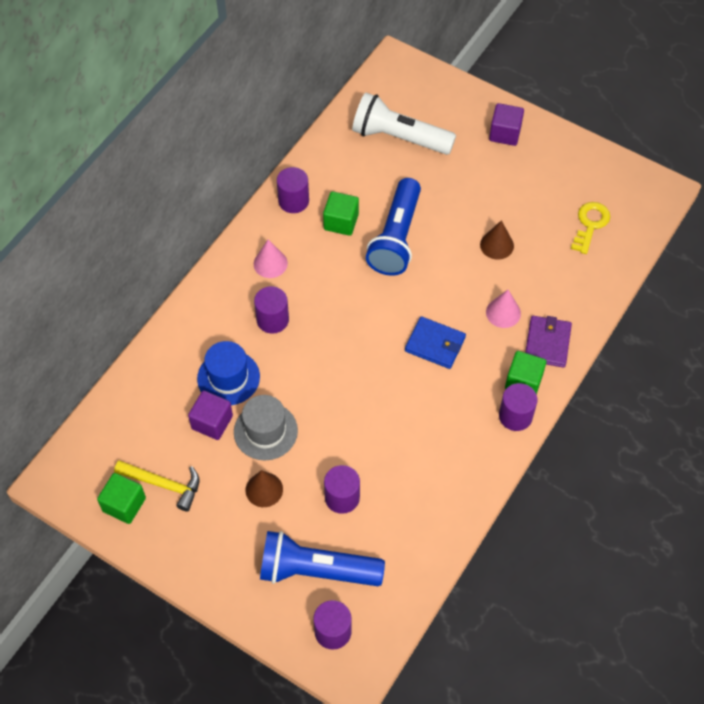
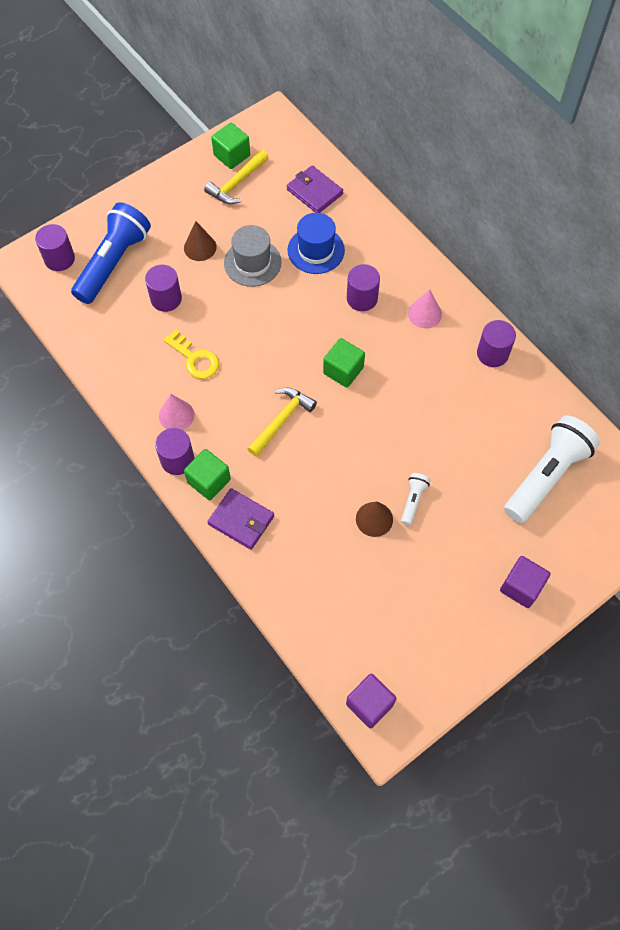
camera: 110 degrees right, 5 degrees up
purple cube [188,390,233,440] -> purple cube moved to [346,674,397,728]
green cube [323,192,359,236] -> green cube moved to [323,338,365,388]
blue flashlight [366,178,421,276] -> none
blue wallet [405,316,466,369] -> yellow hammer [247,388,317,457]
pink cone [486,290,521,328] -> pink cone moved to [159,394,194,430]
yellow key [571,202,610,254] -> yellow key moved to [164,330,220,379]
none -> purple wallet [287,165,343,213]
none -> white flashlight [401,473,430,525]

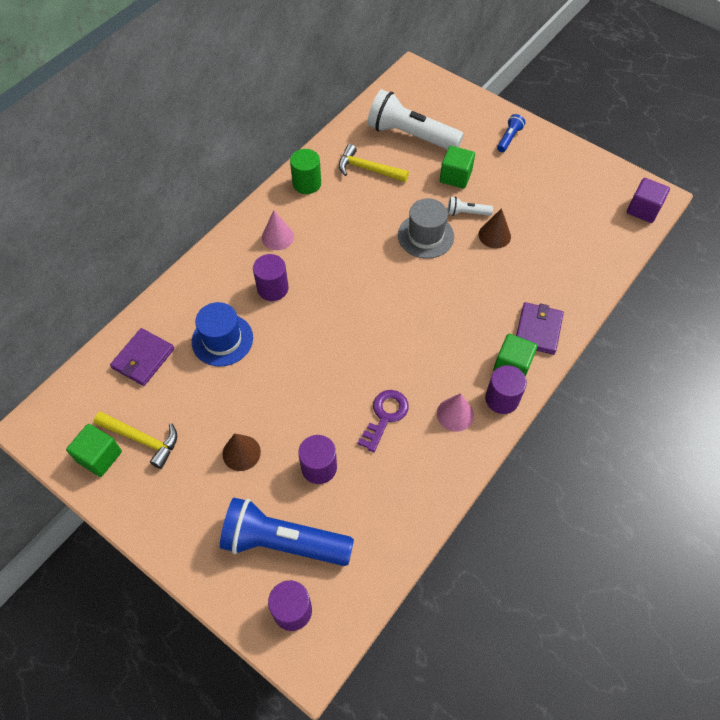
camera: 105 degrees left, 5 degrees down
yellow key [164,330,220,379] -> purple key [358,390,409,452]
grey hat [224,225,282,287] -> grey hat moved to [398,198,454,259]
yellow hammer [247,388,317,457] -> yellow hammer moved to [339,144,409,182]
green cube [323,338,365,388] -> green cube moved to [440,146,475,189]
purple cylinder [477,320,516,367] -> green cylinder [290,149,321,194]
purple cube [500,556,550,608] -> blue flashlight [497,114,525,152]

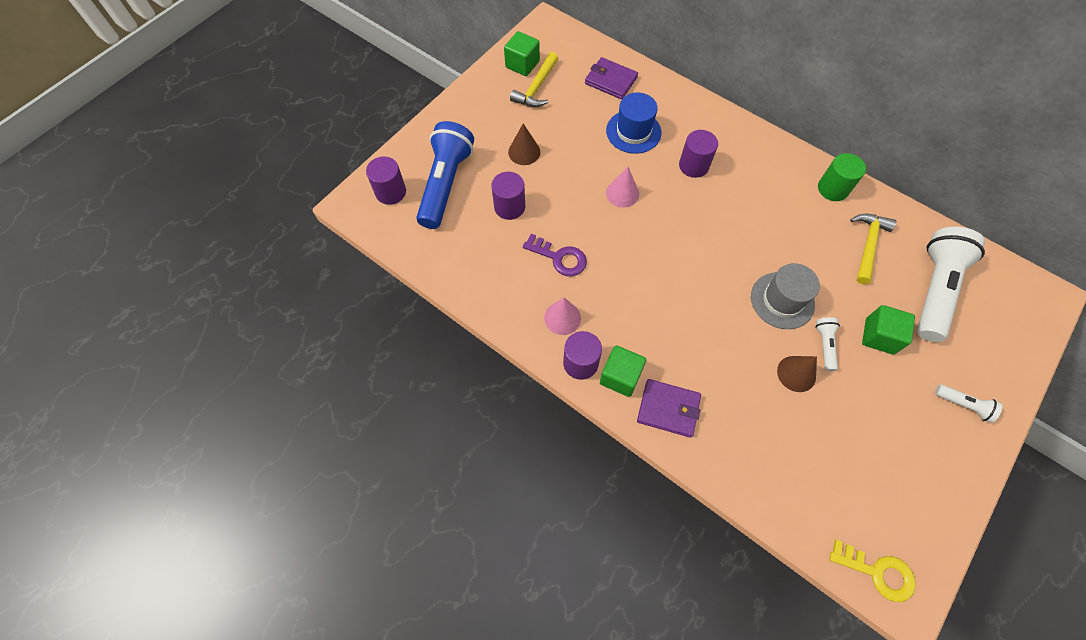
camera: 90 degrees right, 5 degrees up
pink cone [262,210,294,250] -> pink cone moved to [606,167,639,207]
blue flashlight [497,114,525,152] -> white flashlight [935,385,1002,423]
purple cube [627,178,670,223] -> yellow key [830,539,916,602]

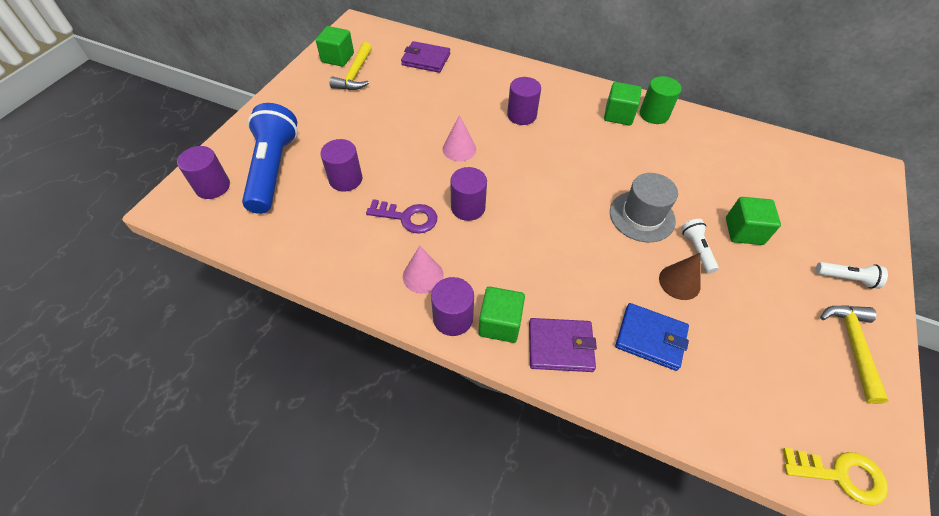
camera: 15 degrees left, 10 degrees down
brown cone [508,124,540,165] -> none
blue hat [606,93,661,154] -> none
yellow hammer [850,214,897,284] -> yellow hammer moved to [820,306,889,404]
white flashlight [917,227,985,342] -> none
none -> purple cylinder [450,167,487,221]
none -> green cube [604,82,642,125]
none -> blue wallet [615,303,689,371]

